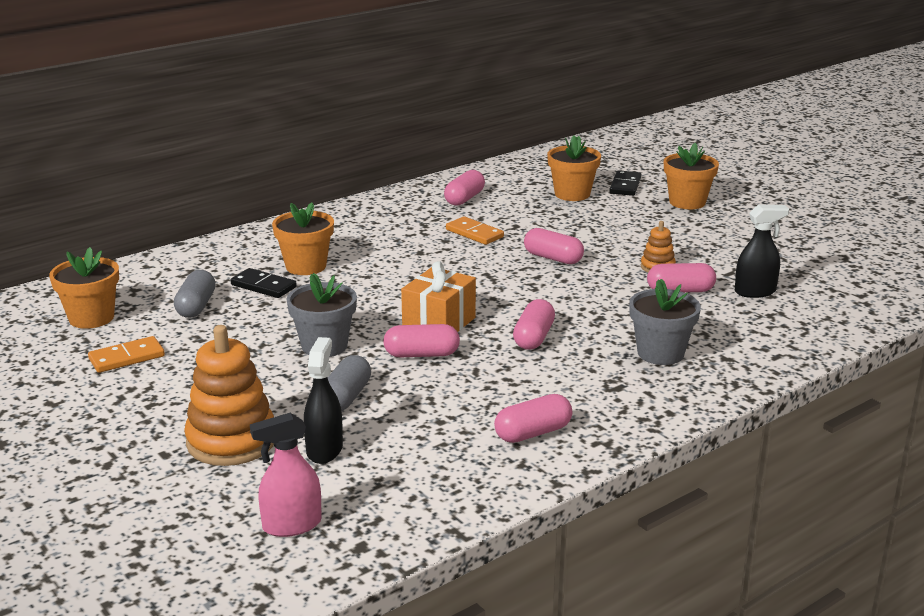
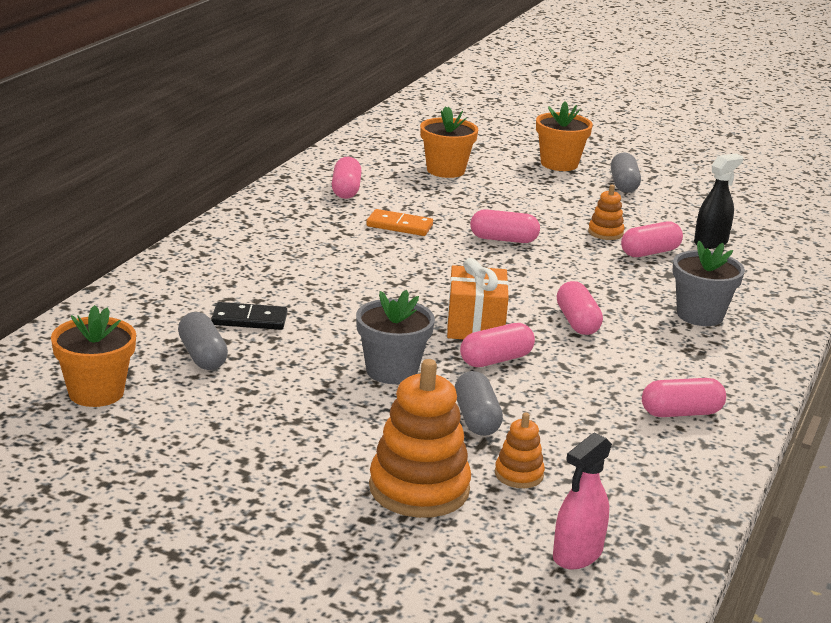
camera: 30 degrees left, 0 degrees up
orange domino [88,336,165,373] -> none
orange flower pot [272,203,334,275] -> none
black spray bottle [304,337,343,464] -> orange stacking toy [495,412,545,488]
pink capsule [494,394,572,443] -> pink capsule turned 45 degrees clockwise [642,378,726,417]
black domino [609,170,641,196] -> none
none -> grey capsule [611,152,641,193]

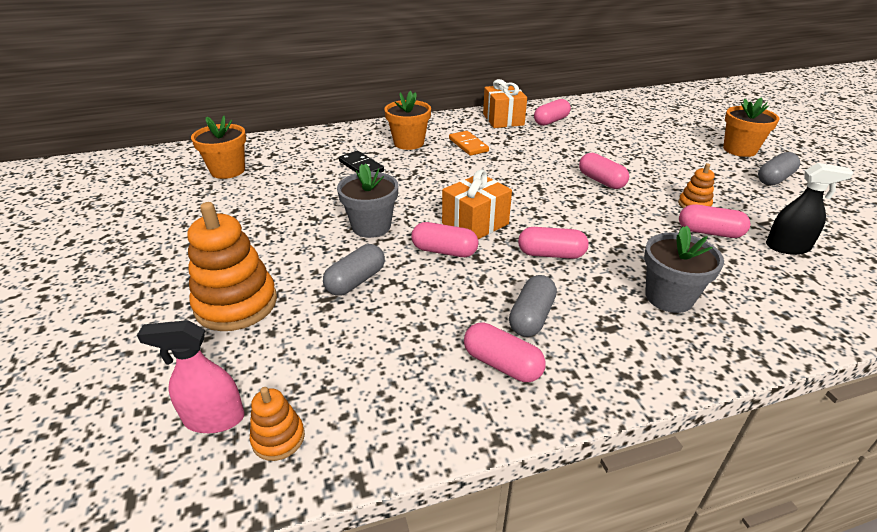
camera: 50 degrees right, 10 degrees up
grey capsule [178,312,228,370] -> grey capsule moved to [509,275,557,337]
orange domino [366,209,433,236] -> orange domino moved to [449,131,489,156]
orange flower pot [420,106,478,178] -> orange flower pot moved to [384,91,431,150]
orange stacking toy [495,412,545,488] -> orange stacking toy moved to [250,387,305,461]
pink capsule [557,281,603,335] -> pink capsule turned 60 degrees clockwise [518,227,589,259]
none -> orange gift [483,79,527,128]

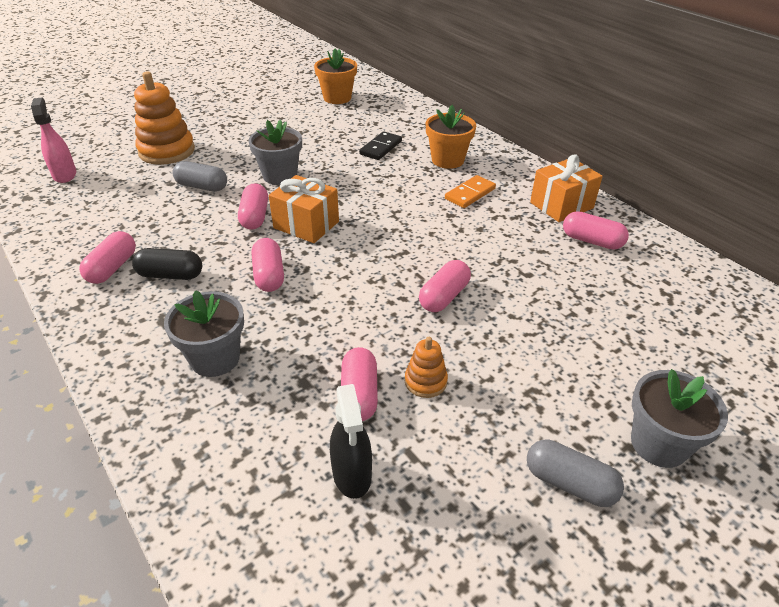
camera: 70 degrees right, 5 degrees up
orange stacking toy [250,387,305,461] -> none
grey capsule [509,275,557,337] -> black capsule [132,248,202,280]
orange flower pot [723,97,780,157] -> grey flower pot [631,369,728,468]

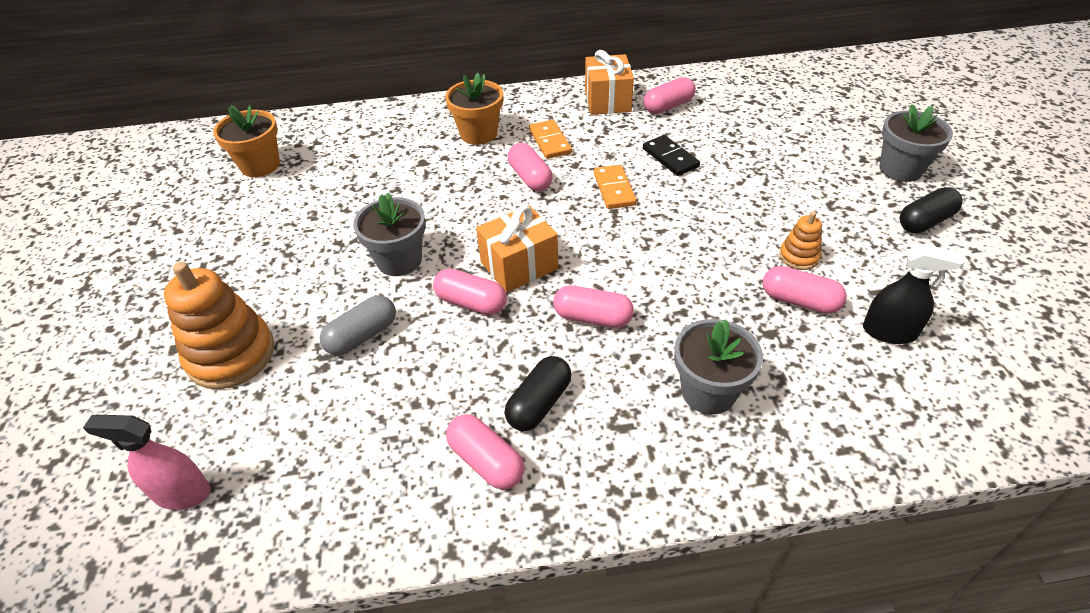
camera: 60 degrees left, 5 degrees up
black domino [359,131,402,160] -> black domino moved to [643,135,700,176]
pink capsule [419,260,471,312] -> pink capsule moved to [508,143,553,191]
grey capsule [527,439,624,507] -> black capsule [900,187,963,233]
none -> orange domino [594,165,637,209]

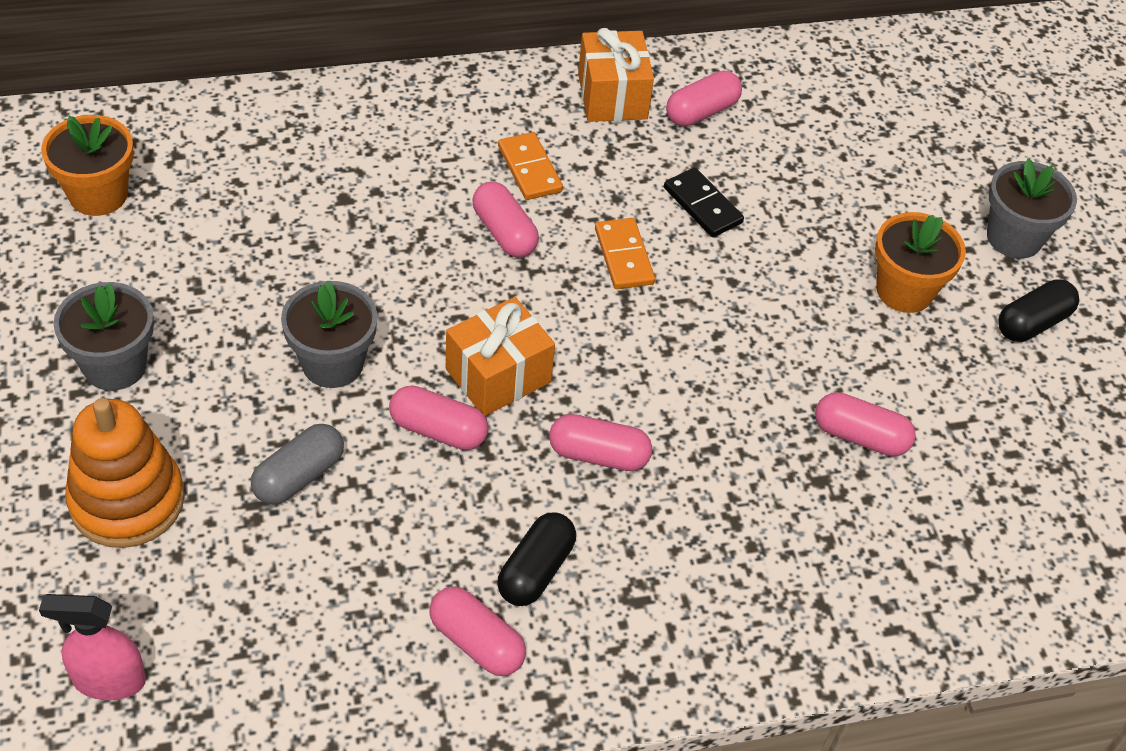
camera: 10 degrees left, 5 degrees up
orange flower pot [445,73,503,145] -> orange flower pot moved to [875,212,966,313]
grey flower pot [674,319,763,415] -> grey flower pot moved to [53,282,154,391]
orange stacking toy [779,212,822,270] -> none
black spray bottle [863,244,965,344] -> none

